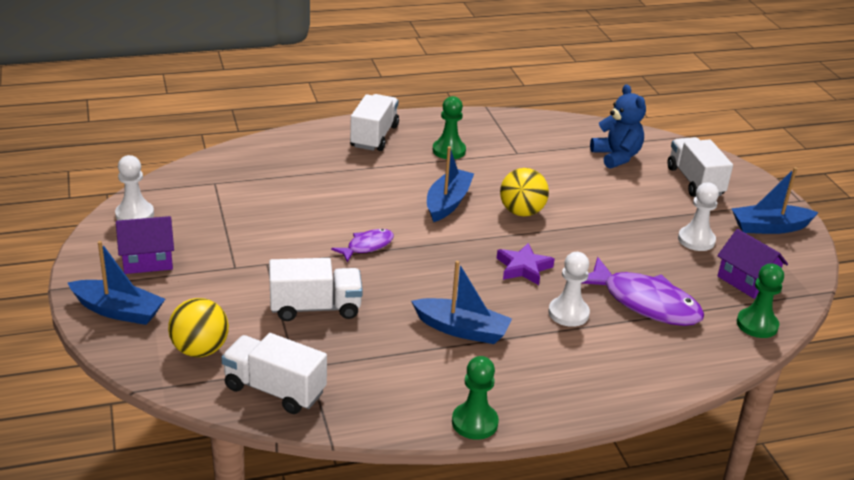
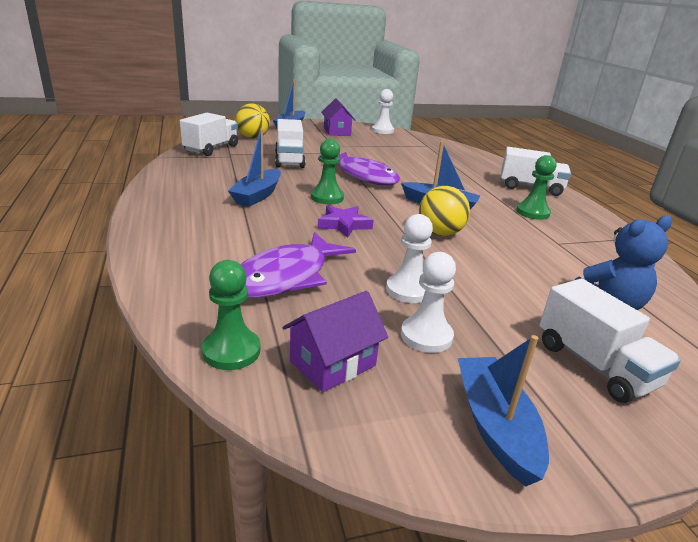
camera: 90 degrees right, 5 degrees down
purple fish [331,229,394,262] -> purple fish [318,152,400,186], size x1.89
green pawn [452,356,499,440] -> green pawn moved to [311,139,344,204]
white pawn [548,252,590,327] -> white pawn moved to [386,214,433,303]
white truck [667,137,733,197] -> white truck turned 75 degrees clockwise [539,279,681,403]

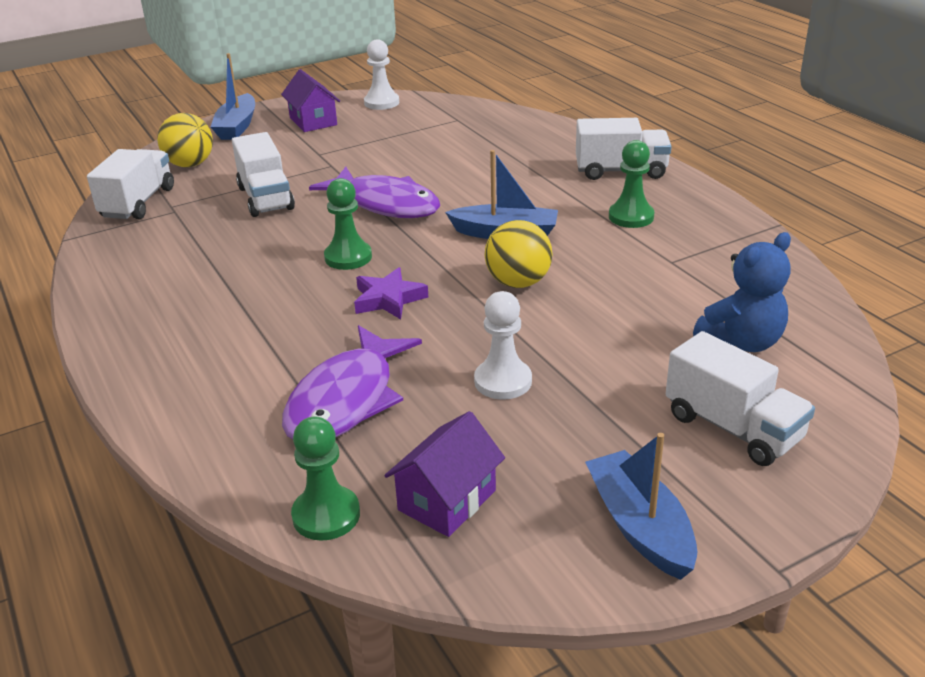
camera: 10 degrees left, 5 degrees up
blue boat [228,129,281,207] -> none
white pawn [401,252,456,353] -> none

